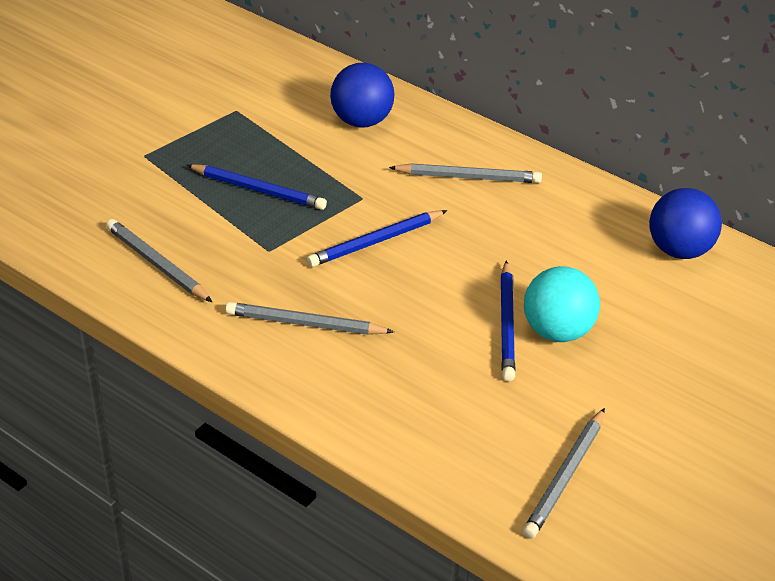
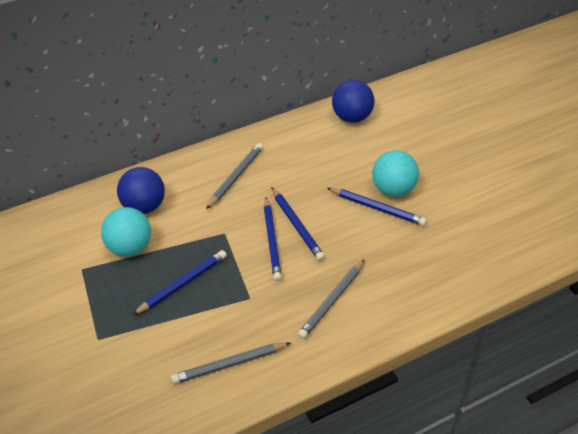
camera: 65 degrees left, 5 degrees up
grey pencil [523,408,605,539] -> none
none -> turquoise ball [101,207,151,257]
none -> blue pencil [271,187,325,261]

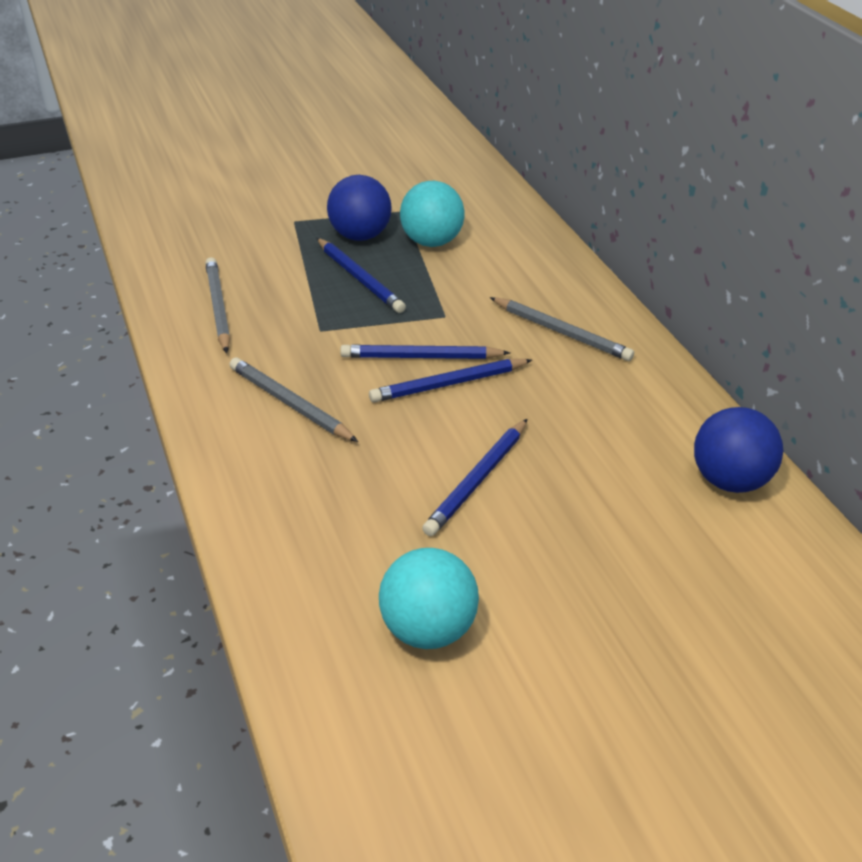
camera: 95 degrees right, 5 degrees down
blue ball [117,167,165,214] -> blue ball moved to [327,175,392,241]
turquoise ball [372,150,419,197] -> turquoise ball moved to [379,548,479,649]

